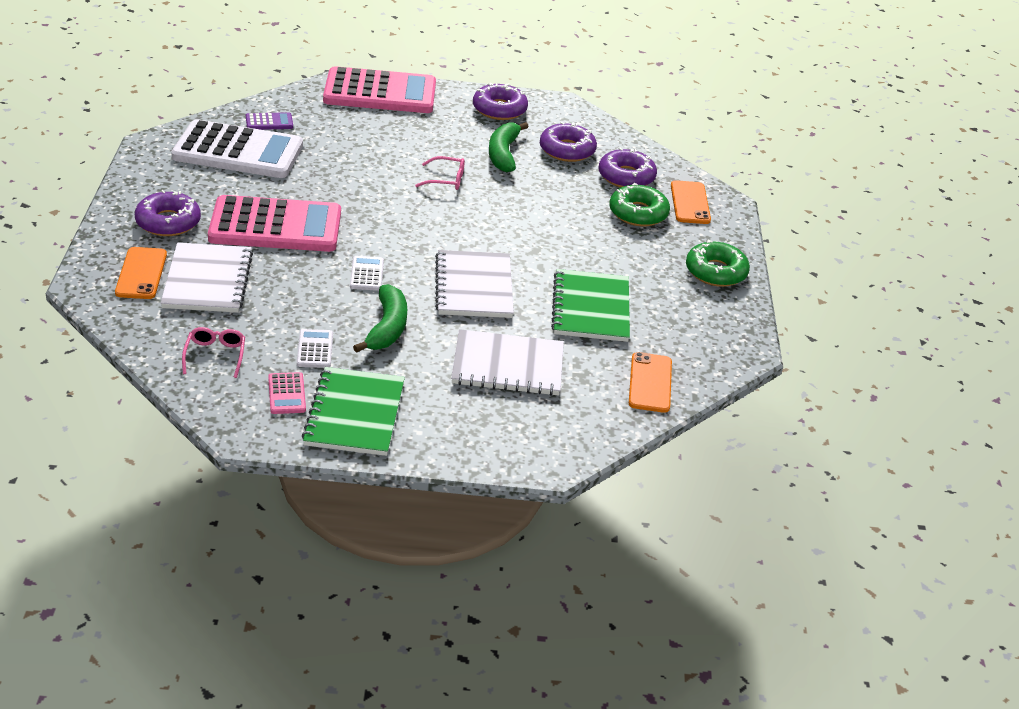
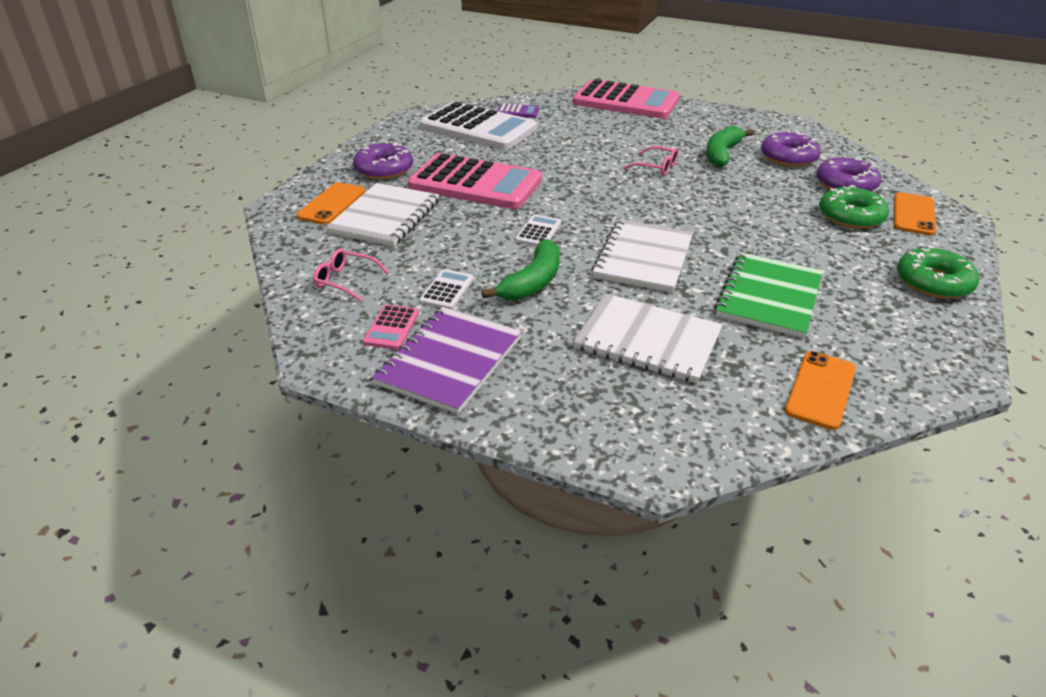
camera: 25 degrees right, 0 degrees up
pink glasses [182,327,245,378] -> pink glasses turned 90 degrees counterclockwise [313,249,390,302]
green notebook [302,367,405,456] -> purple notebook [372,307,522,414]
purple donut [473,83,528,120] -> none

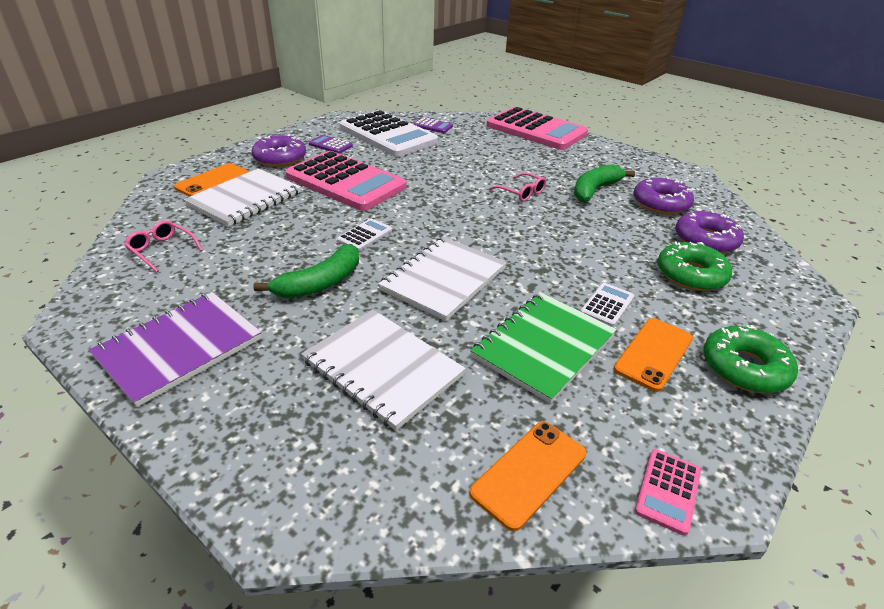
camera: 15 degrees right, 0 degrees up
pink calculator [363,305,419,350] -> pink calculator moved to [635,449,701,536]
white calculator [419,269,474,310] -> white calculator moved to [580,283,634,327]
orange phone [894,192,936,236] -> orange phone moved to [613,318,693,392]
none -> purple calculator [309,135,353,154]

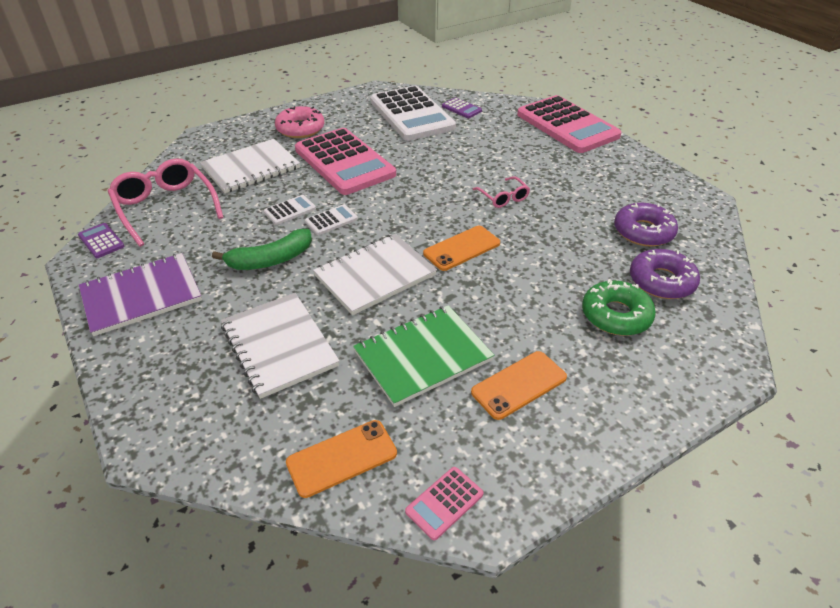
camera: 20 degrees right, 5 degrees up
pink glasses [124,220,203,272] -> pink glasses [108,158,223,247], size x1.93
orange phone [174,163,248,197] -> orange phone moved to [423,226,500,271]
purple donut [252,134,306,167] -> pink donut [275,106,324,138]
purple calculator [309,135,353,154] -> purple calculator moved to [78,223,124,258]
green banana [574,164,635,202] -> none
white calculator [580,283,634,327] -> white calculator moved to [264,195,316,225]
green donut [704,325,798,393] -> none

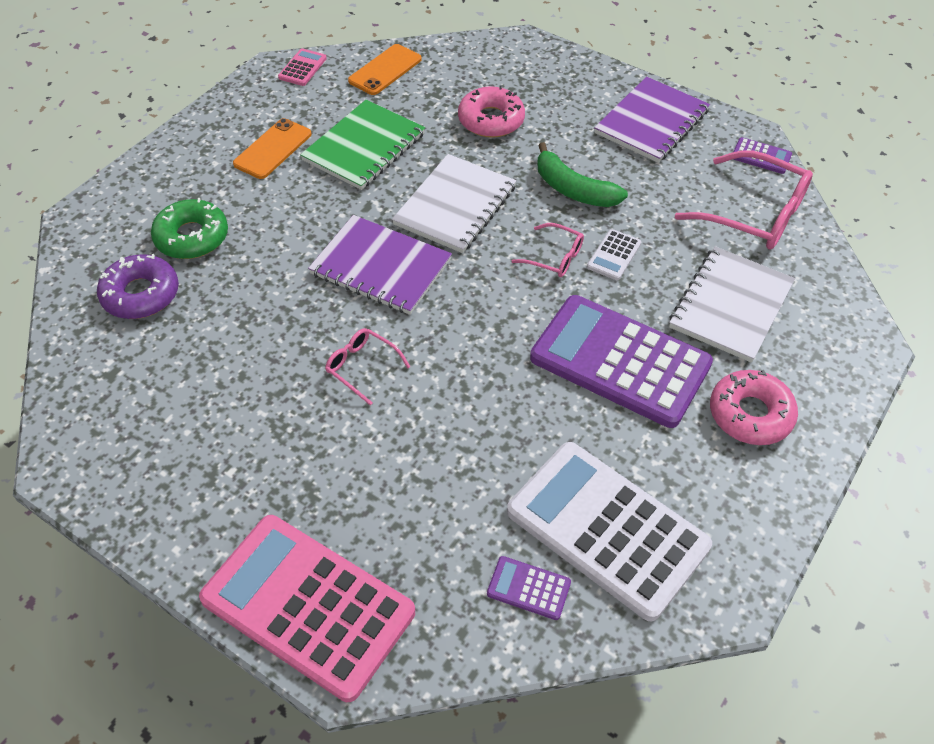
camera: 155 degrees right, 10 degrees up
green banana [212,229,312,270] -> green banana turned 90 degrees counterclockwise [537,142,628,207]
white notebook [221,293,340,399] -> pink donut [458,85,525,138]
pink calculator [295,128,396,195] -> purple calculator [530,295,713,428]
white calculator [305,204,358,235] -> pink glasses [512,223,584,277]
orange phone [423,226,500,271] -> purple notebook [308,215,452,315]
purple donut [614,203,678,247] -> none

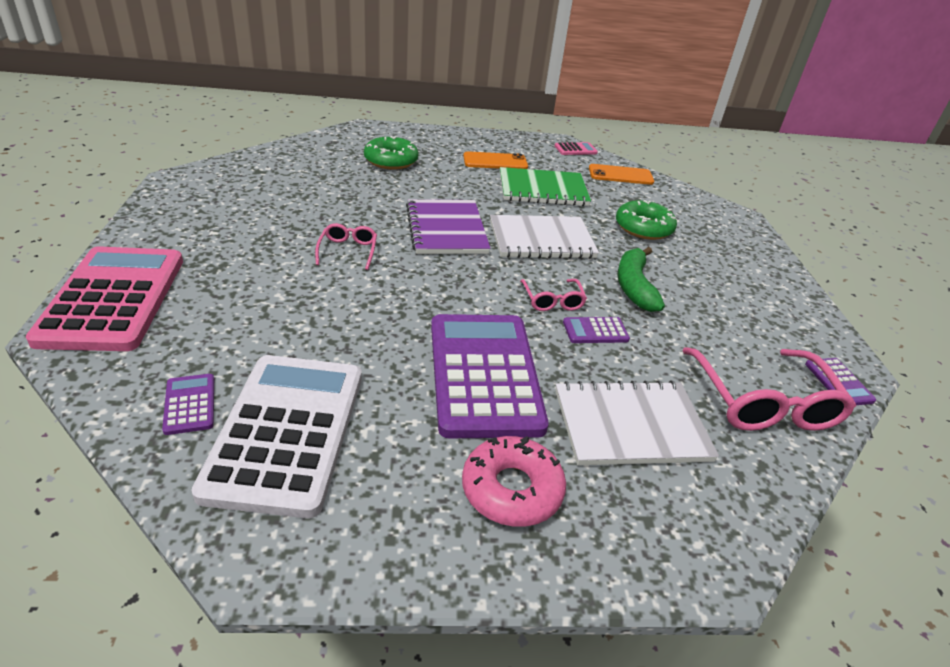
camera: 50 degrees right, 15 degrees down
purple donut [97,254,179,319] -> none
pink donut [458,85,525,138] -> green donut [616,200,677,240]
white calculator [587,229,641,280] -> purple calculator [563,317,630,343]
purple notebook [594,77,710,163] -> none

